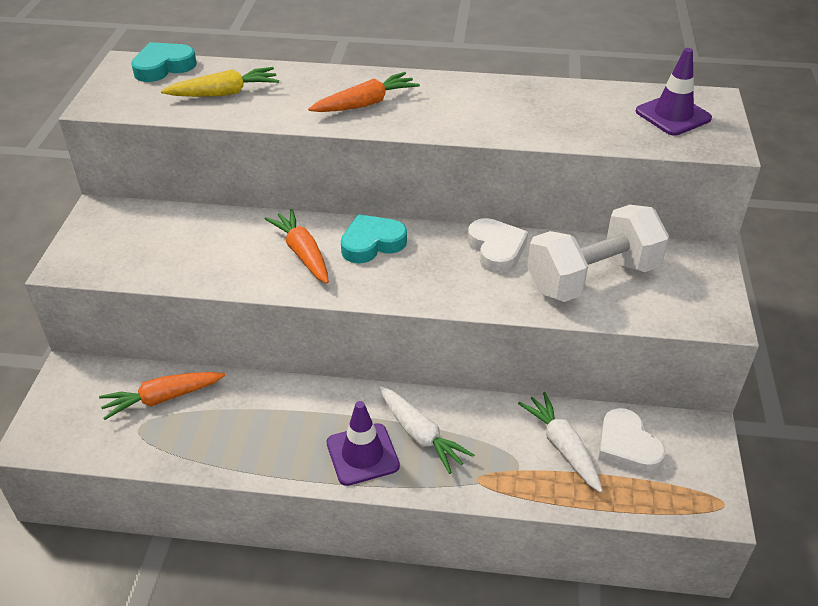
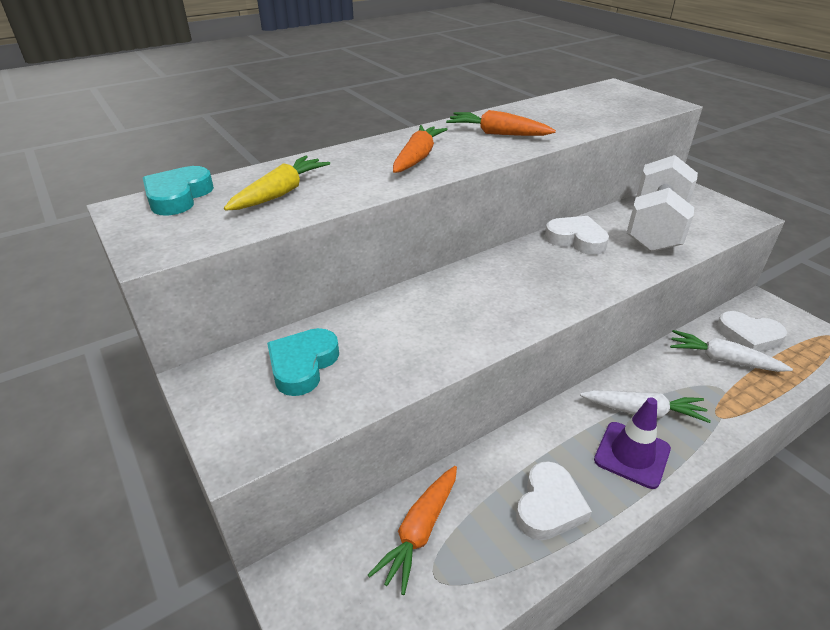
camera: 40 degrees left, 5 degrees down
orange carrot [265,209,329,284] -> orange carrot moved to [446,110,556,136]
turquoise heart [341,214,407,263] -> turquoise heart moved to [267,328,339,396]
purple traffic cone [636,48,712,136] -> none
none -> white heart [516,461,592,540]

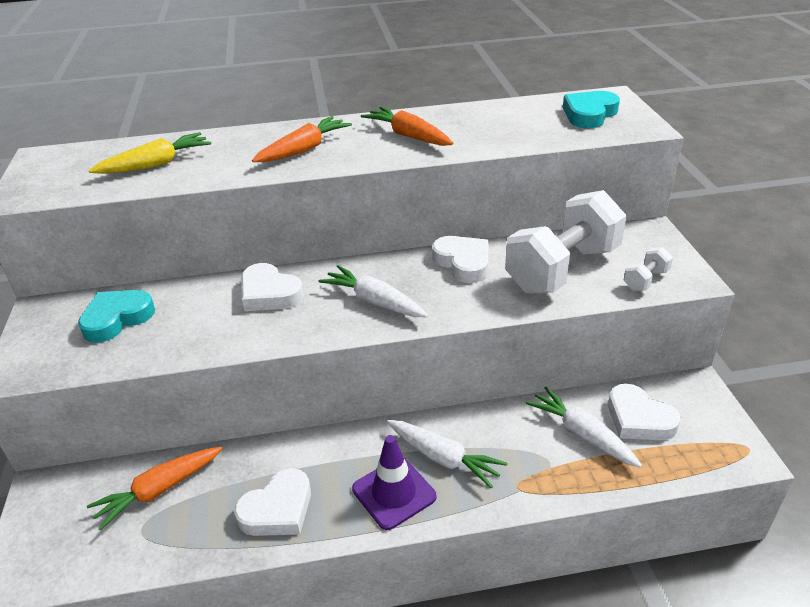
camera: 25 degrees right, 0 degrees up
turquoise heart [143,166,214,216] -> turquoise heart moved to [563,91,620,128]
none -> white heart [241,263,304,311]
none -> white carrot [318,265,428,317]
none -> white dumbbell [624,247,673,291]

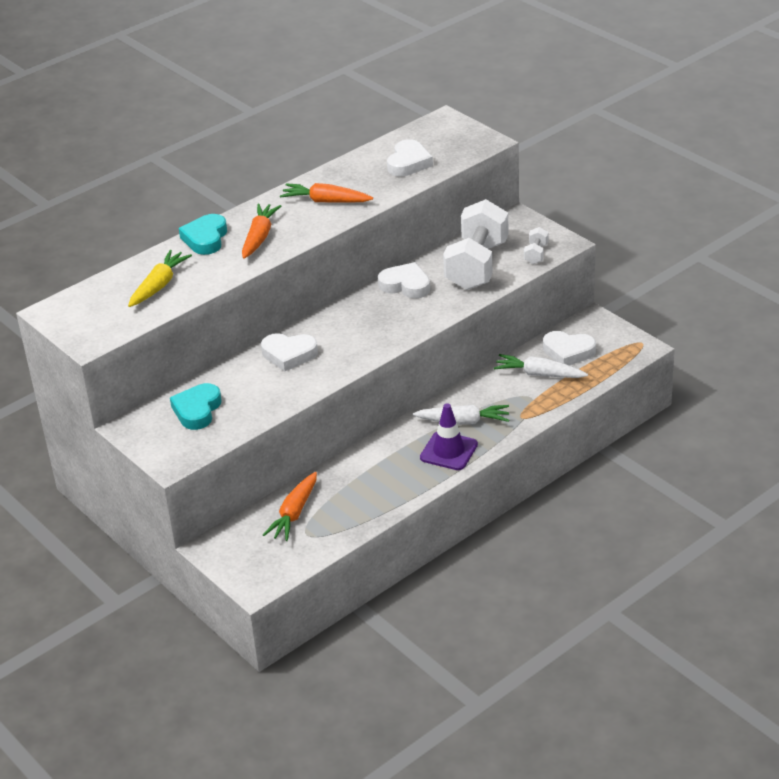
camera: 30 degrees left, 0 degrees up
white heart [234,468,311,536] -> white heart moved to [387,139,433,177]
white carrot [318,265,428,317] -> none
turquoise heart [563,91,620,128] -> turquoise heart moved to [179,214,227,255]

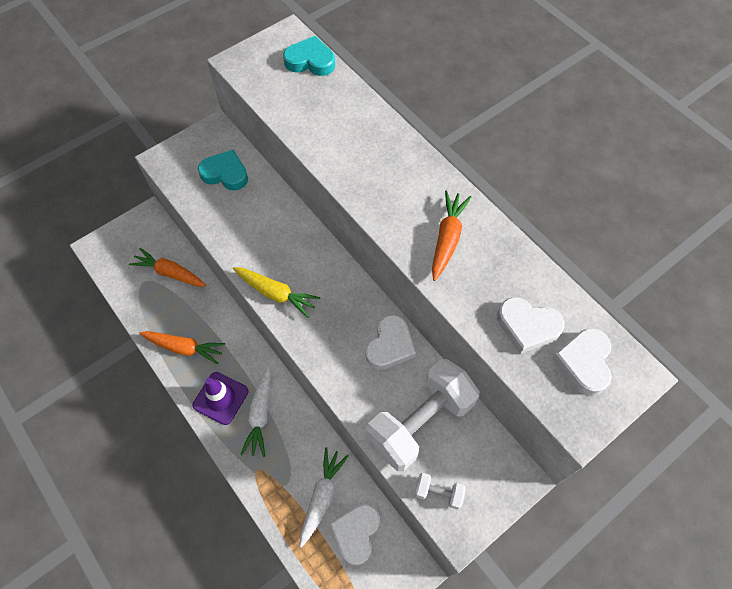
camera: 90 degrees right, 25 degrees up
yellow carrot [128,250,192,307] -> yellow carrot moved to [233,267,320,318]
turquoise heart [179,214,227,255] -> turquoise heart moved to [283,36,335,76]
orange carrot [242,203,281,259] -> orange carrot moved to [139,331,225,364]
white heart [261,333,318,372] -> white heart moved to [552,328,612,396]
white dumbbell [443,199,509,290] -> white dumbbell turned 60 degrees counterclockwise [367,359,479,471]

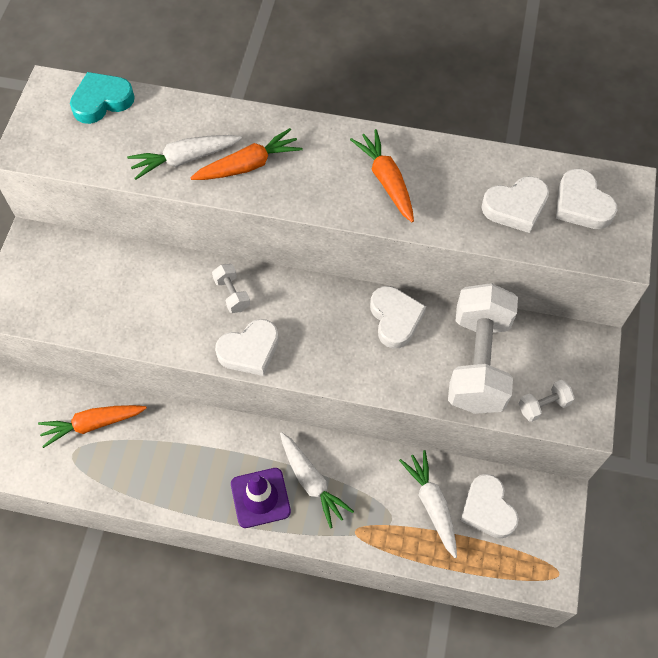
camera: 40 degrees left, 0 degrees up
orange carrot [139,331,225,364] -> orange carrot moved to [190,128,303,180]
turquoise heart [198,150,248,190] -> none
yellow carrot [233,267,320,318] -> white heart [215,319,279,376]
none -> white carrot [127,135,242,180]
none -> white dumbbell [212,264,250,313]

